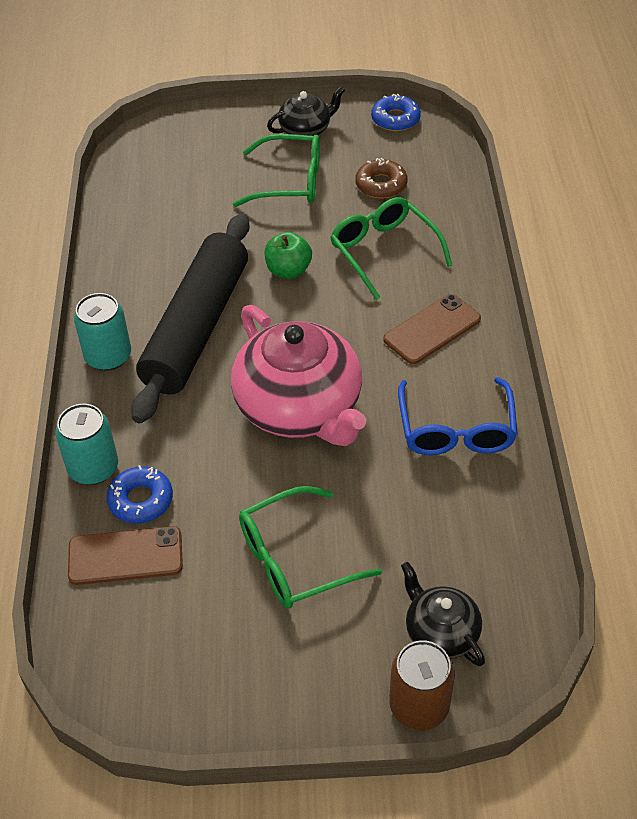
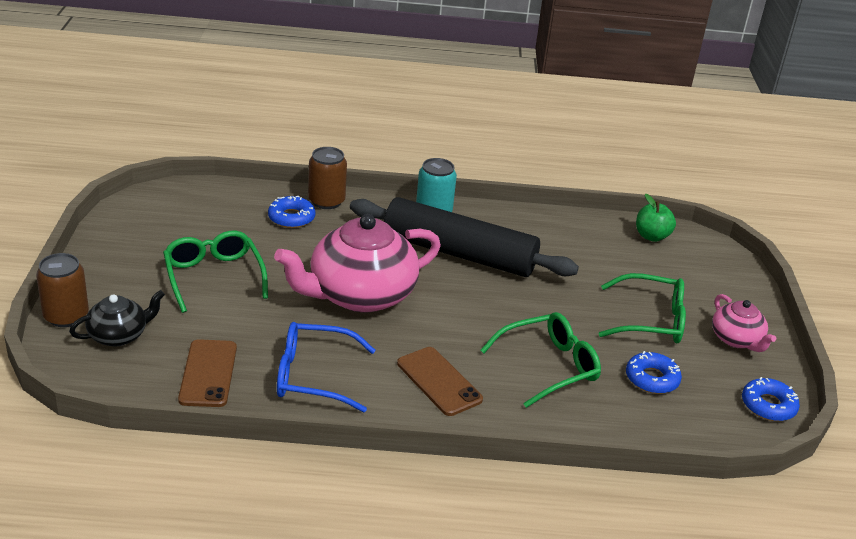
camera: 90 degrees right, 15 degrees down
turquoise can [55,404,118,485] -> brown can [308,147,347,209]
brown phone [68,526,183,585] -> brown phone moved to [178,339,237,407]
green glasses [233,134,320,207] -> green glasses turned 90 degrees counterclockwise [599,273,686,343]
green apple [264,232,312,279] -> green apple moved to [636,193,676,242]
black teapot [267,86,345,136] -> pink teapot [712,294,776,352]
brown donut [355,158,408,198] -> blue donut [626,351,682,394]

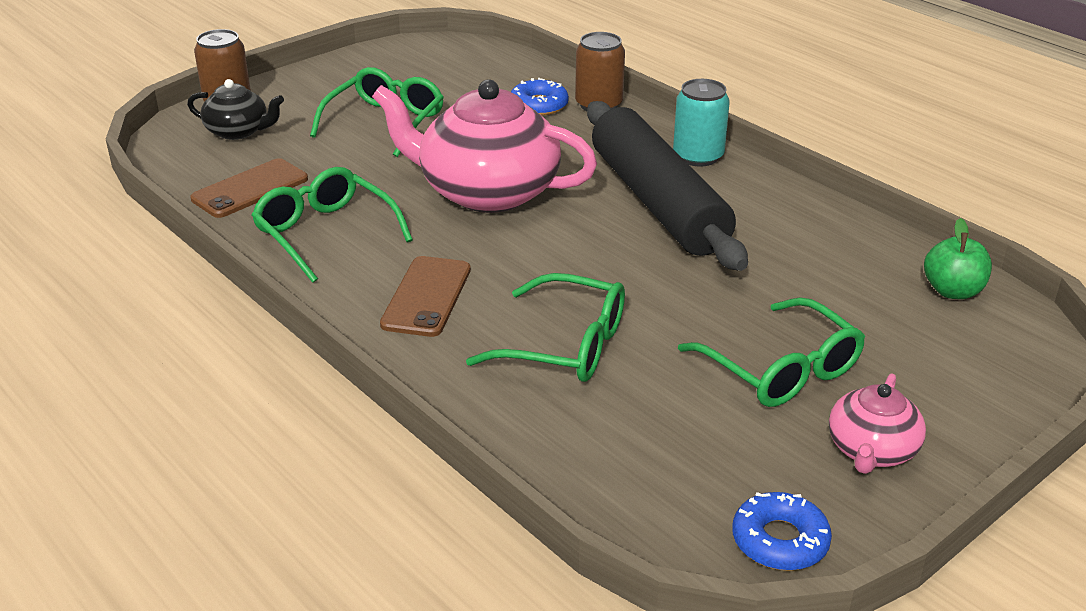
camera: 50 degrees right, 0 degrees up
blue glasses [277,322,375,413] -> green glasses [251,167,413,283]
blue donut [626,351,682,394] -> none

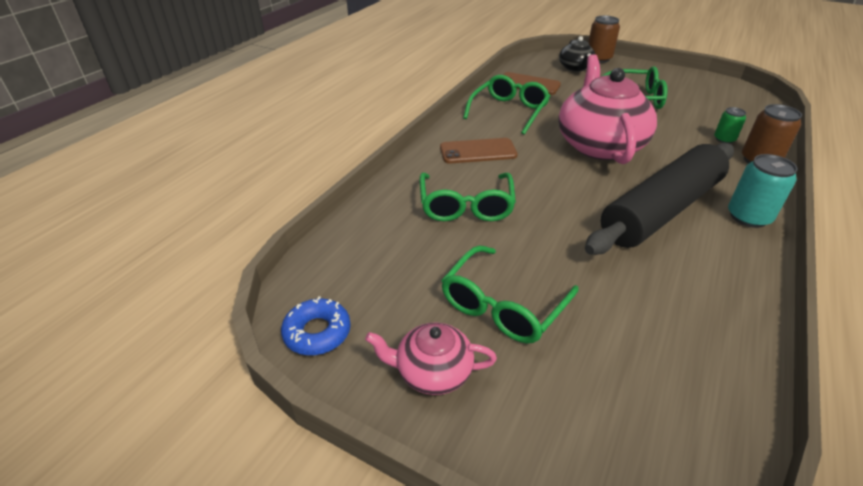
camera: 70 degrees right, 5 degrees up
blue donut [511,78,569,116] -> green can [714,107,746,144]
green apple [924,218,992,299] -> none

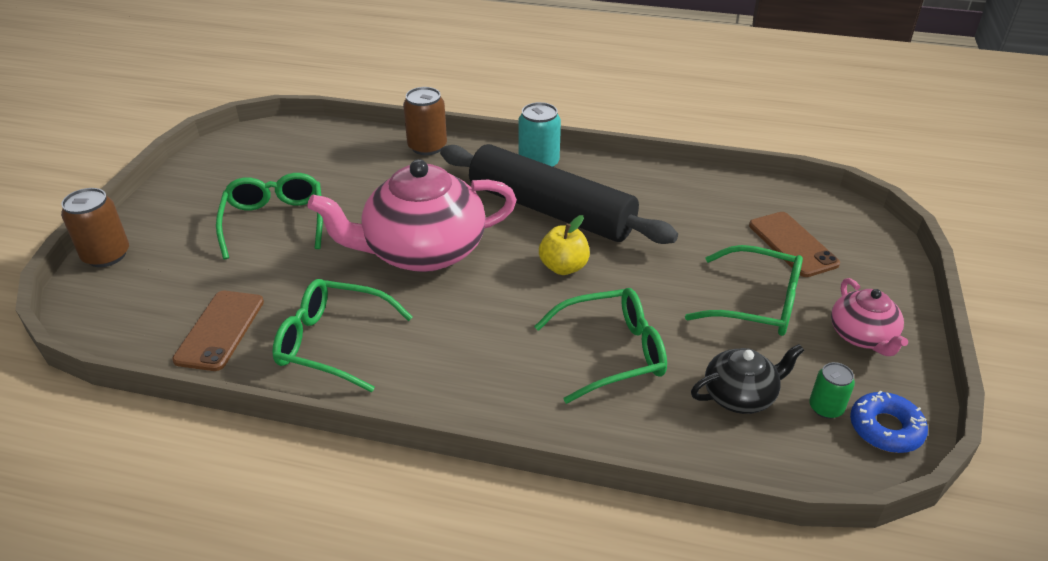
camera: 105 degrees left, 0 degrees up
brown phone [440,138,518,164] -> brown phone moved to [749,212,840,277]
black teapot [559,36,596,72] -> black teapot moved to [691,344,804,414]
green can [714,107,746,144] -> green can moved to [809,362,855,419]
none -> yellow apple [539,215,590,275]

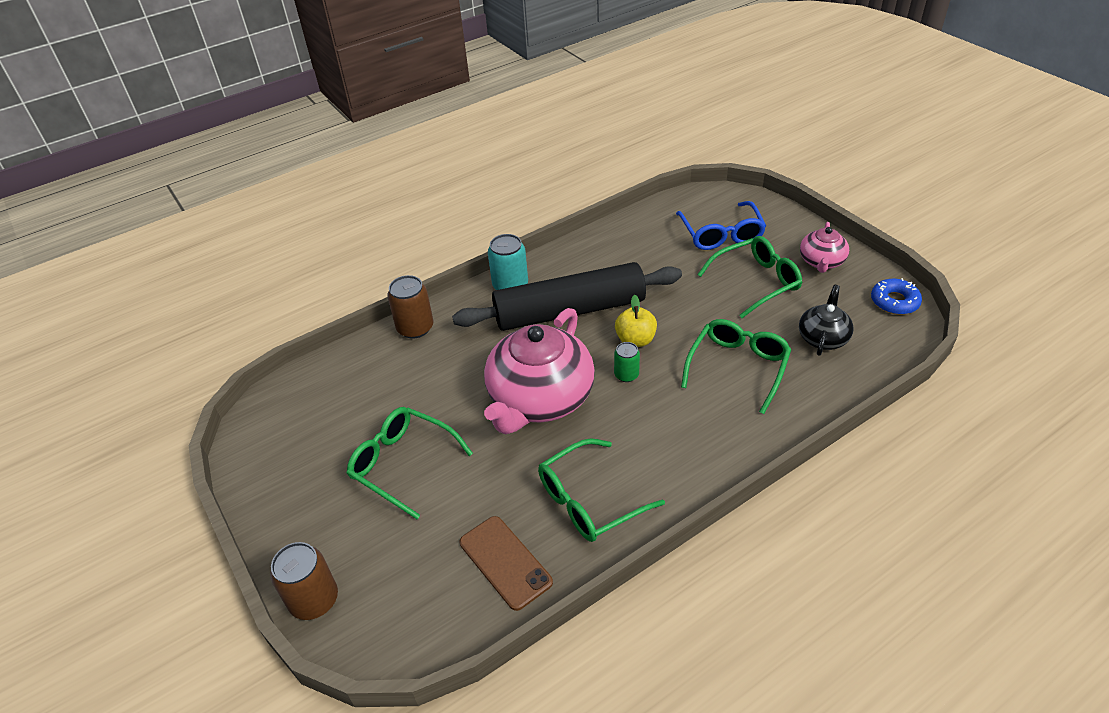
camera: 45 degrees left, 5 degrees up
brown phone [749,212,840,277] -> blue glasses [676,201,766,250]
green can [809,362,855,419] -> green can moved to [614,342,640,382]
pink teapot [831,278,908,356] -> pink teapot turned 75 degrees clockwise [800,222,849,273]

